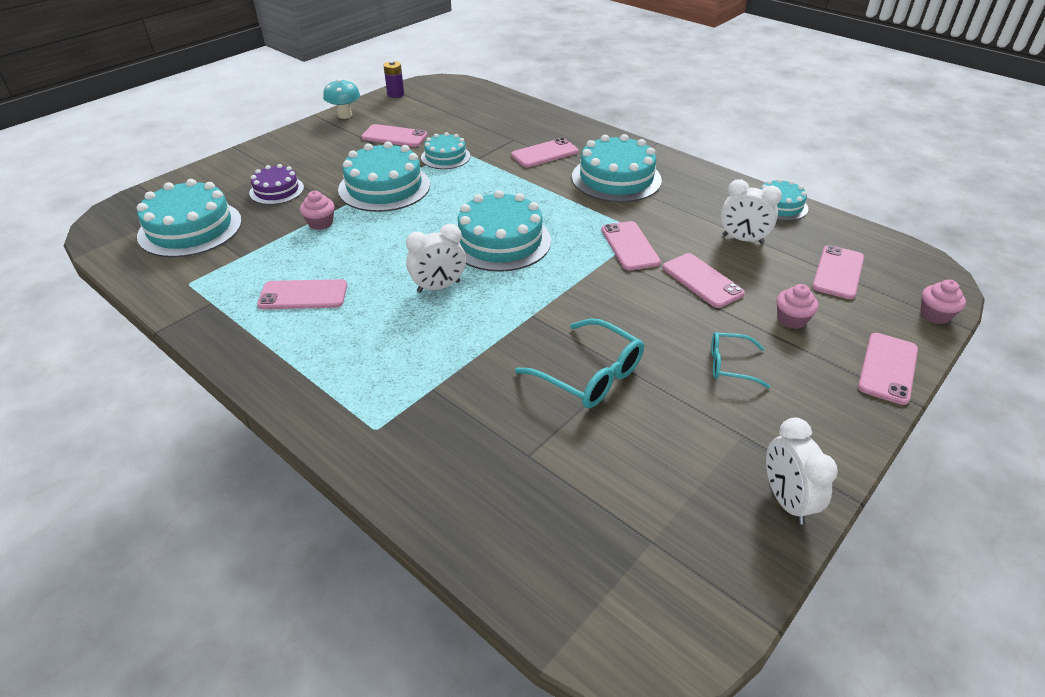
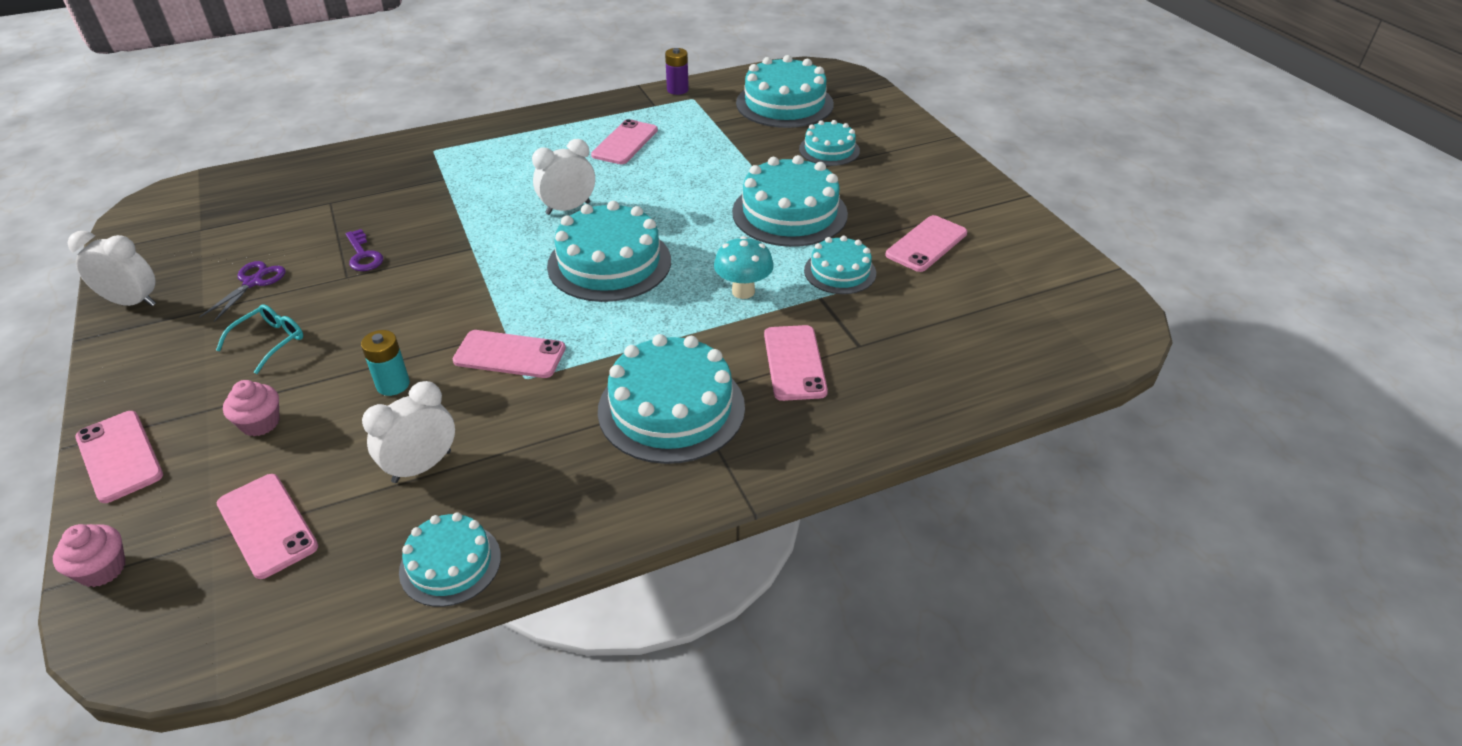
camera: 115 degrees right, 0 degrees up
purple cake [249,164,304,205] -> turquoise cake [799,120,860,166]
pink cupcake [300,191,335,230] -> none
turquoise mushroom [323,79,360,119] -> turquoise mushroom moved to [714,236,774,299]
purple battery [383,61,404,98] -> purple battery moved to [665,48,689,95]
white clock [406,224,466,293] -> white clock turned 60 degrees clockwise [532,139,595,215]
turquoise glasses [515,318,644,408] -> purple key [346,229,383,271]
pink phone [662,253,745,308] -> turquoise battery [361,330,410,396]
none -> purple scissors [199,261,286,322]

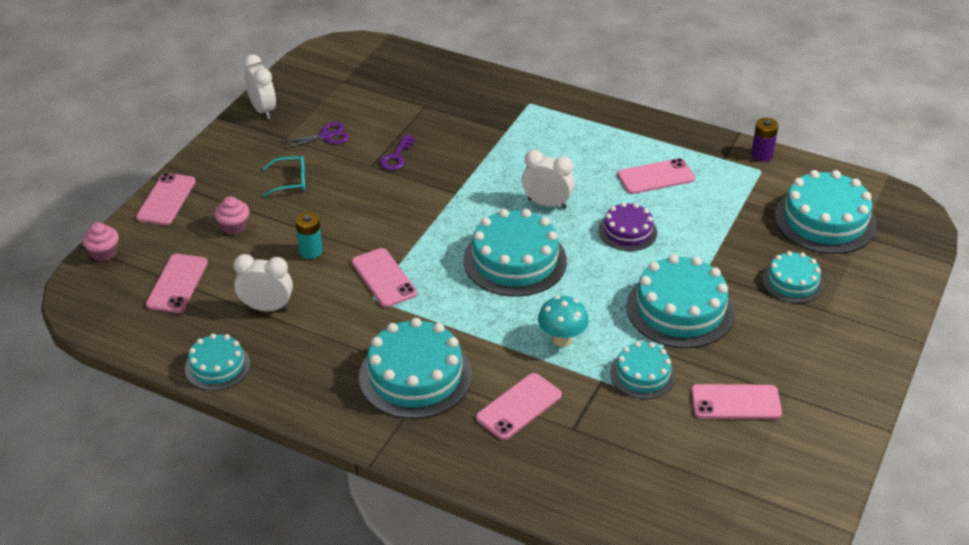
camera: 50 degrees right, 0 degrees up
none -> purple cake [599,202,657,251]

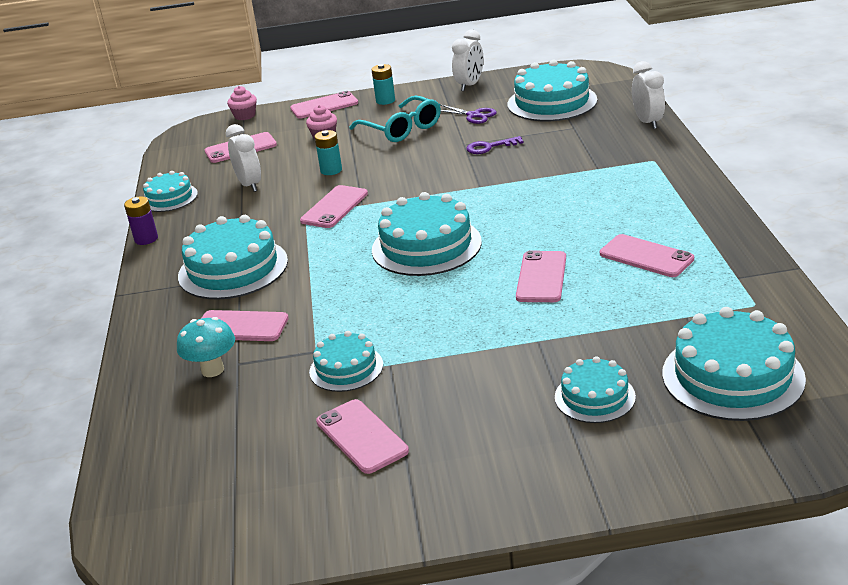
camera: 60 degrees right, 10 degrees down
turquoise glasses [263,156,305,197] -> turquoise glasses [349,95,441,142], size x1.65
white clock [522,150,575,209] -> white clock moved to [632,61,665,129]
turquoise mushroom [538,296,589,347] -> turquoise mushroom moved to [177,317,235,377]
purple cake [599,202,657,251] -> pink phone [516,250,566,302]
turquoise cake [627,254,735,348] -> turquoise cake moved to [507,60,597,121]
purple battery [751,118,778,162] -> purple battery moved to [124,196,158,245]
none -> turquoise battery [371,64,395,105]

